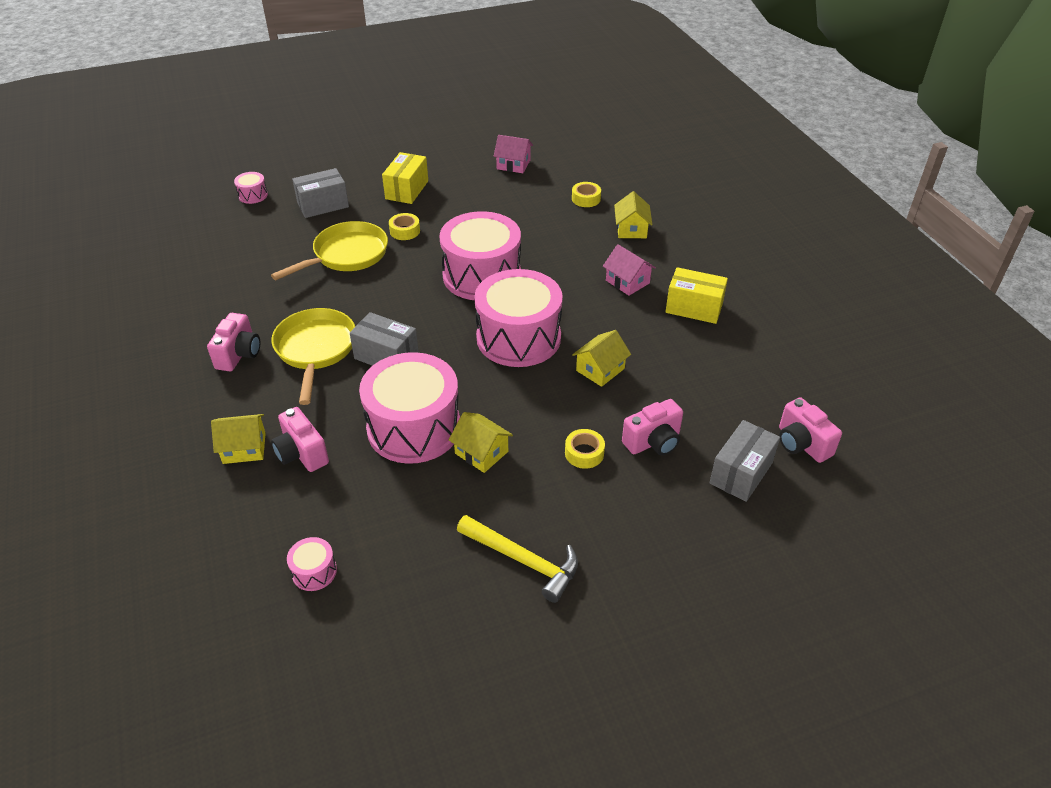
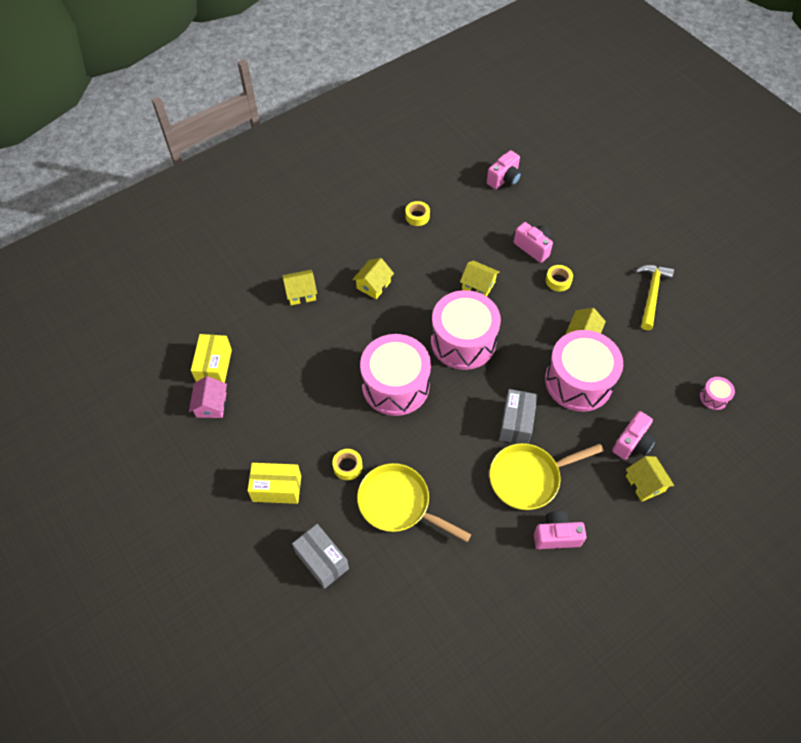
camera: 105 degrees left, 15 degrees up
pink drum [234,172,268,204] -> none
yellow tape [572,182,601,207] -> yellow tape moved to [405,201,430,226]
pink house [603,244,656,296] -> yellow house [352,258,394,299]
yellow box [666,267,728,324] -> yellow box moved to [191,334,232,383]
grey box [710,420,780,502] -> none

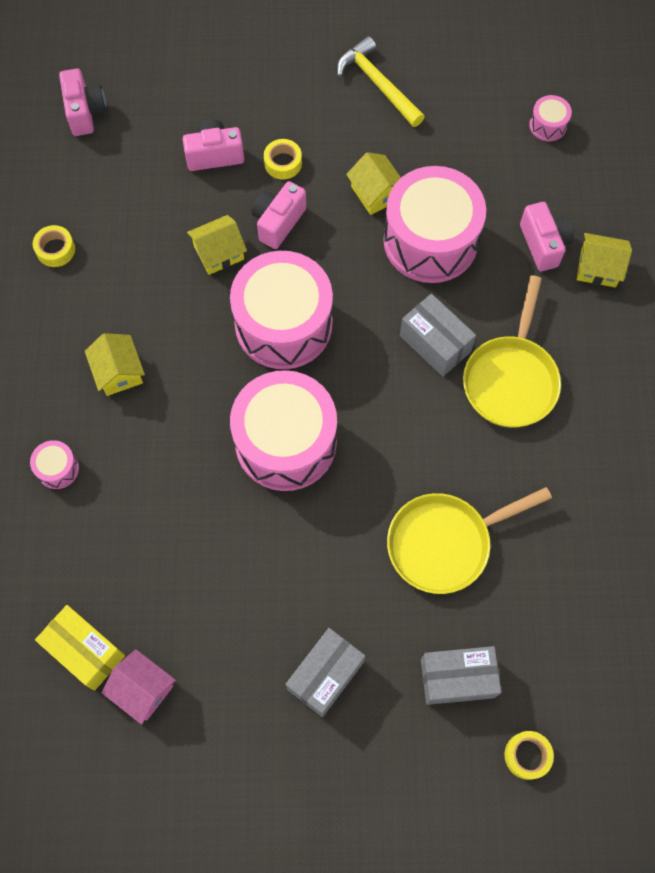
camera: 55 degrees left, 10 degrees up
yellow box [247,463,301,504] -> grey box [286,628,365,717]
yellow house [282,270,317,305] -> pink drum [30,440,79,489]
yellow tape [332,449,362,480] -> yellow tape moved to [504,731,554,780]
pink camera [534,511,586,549] -> pink camera moved to [252,181,306,249]

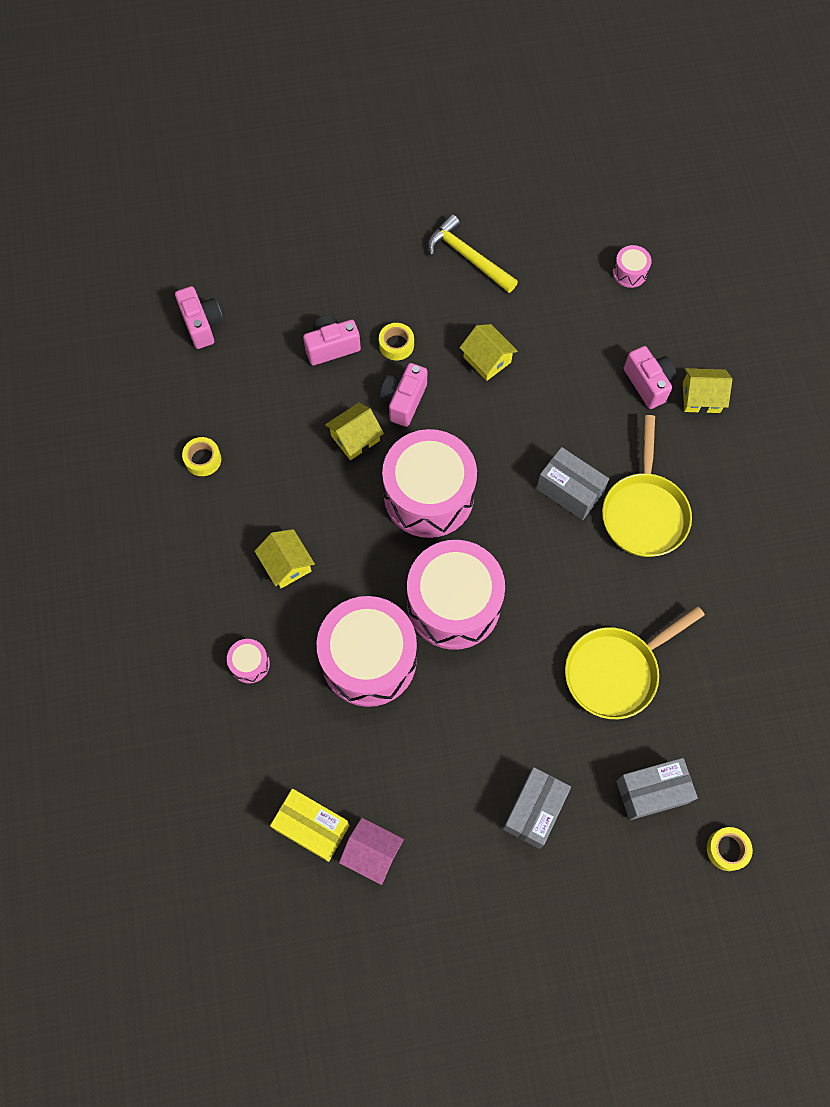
camera: 10 degrees left, 0 degrees up
pink drum [383,166,486,283] -> pink drum moved to [316,596,417,707]

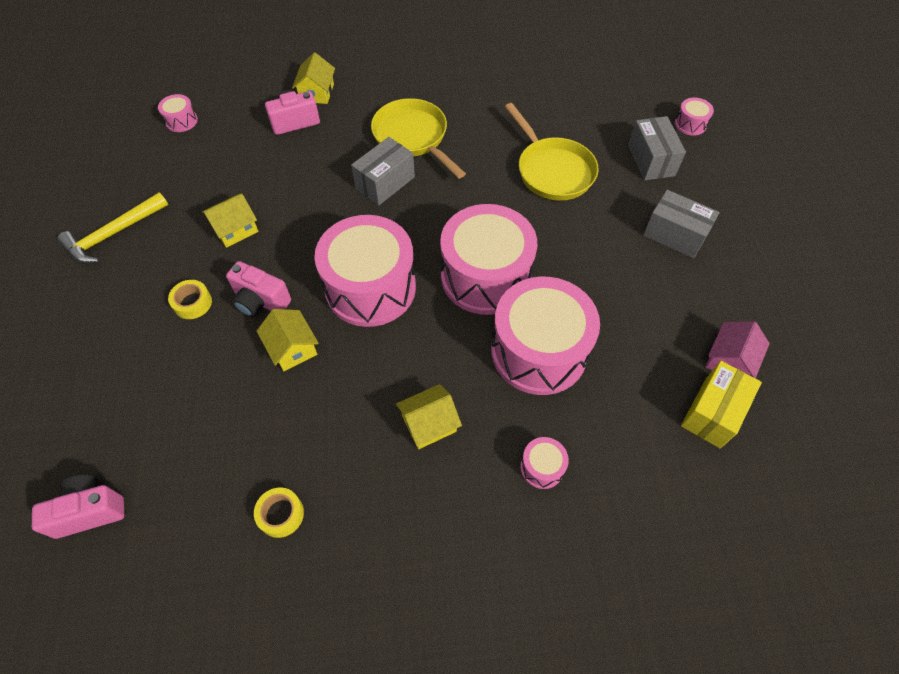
camera: 85 degrees left, 10 degrees down
pink camera [303,315,361,365] -> none
yellow pan [602,415,692,557] -> yellow pan turned 135 degrees counterclockwise [371,98,466,179]
yellow tape [707,827,753,871] -> pink drum [675,98,714,136]

